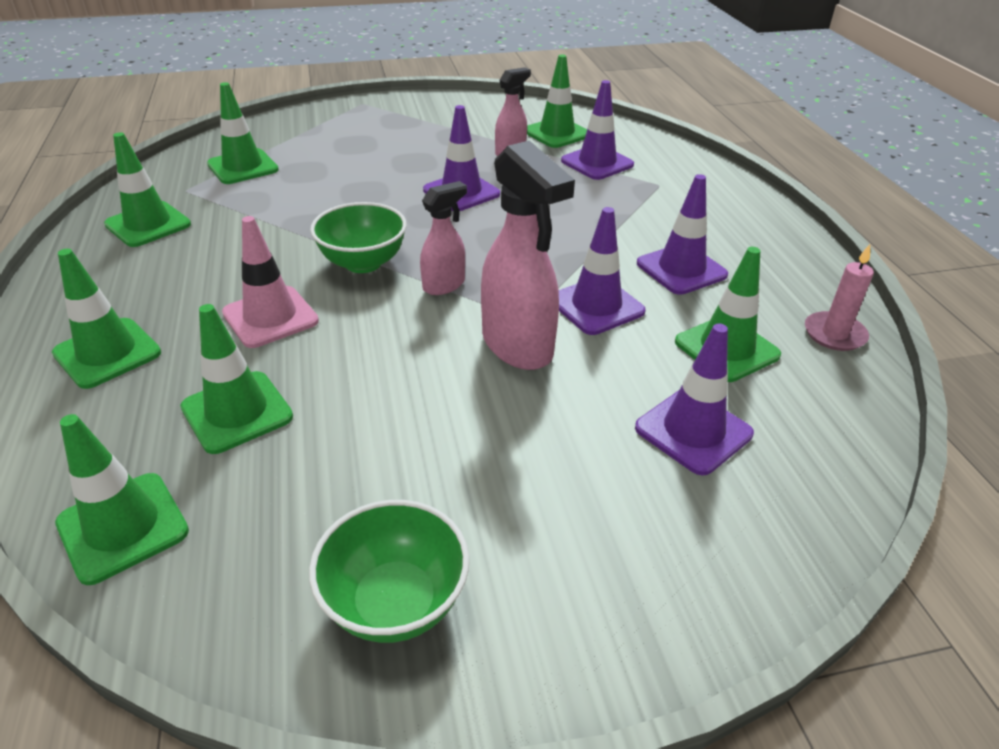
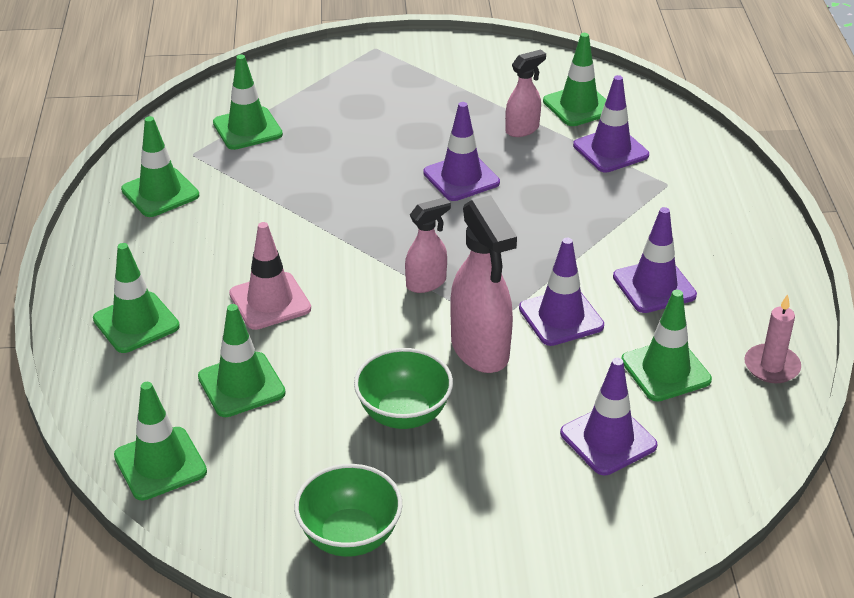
camera: 10 degrees right, 0 degrees up
green bowl [310,202,407,273] -> green bowl moved to [354,348,453,429]

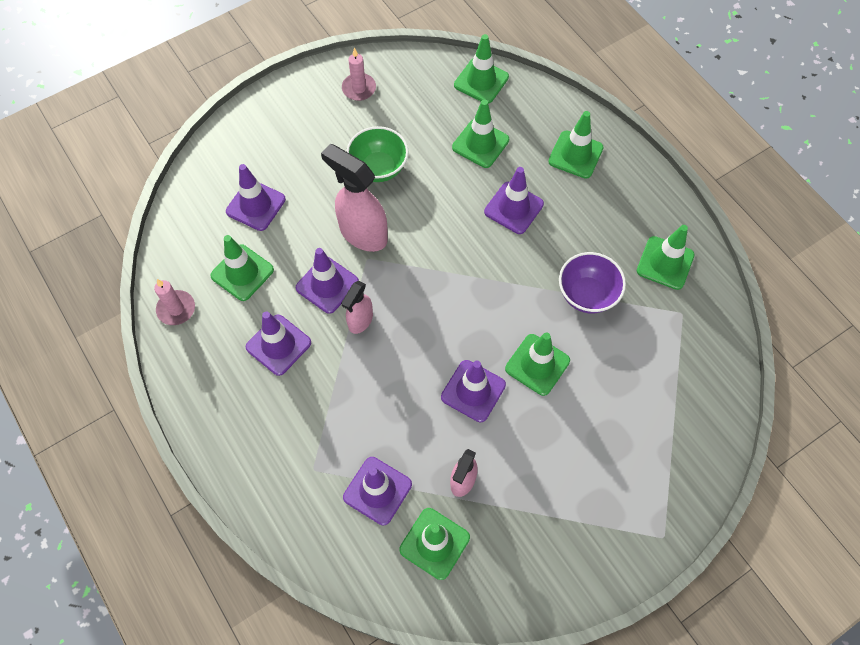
camera: 150 degrees right, 25 degrees up
green traffic cone [213,54,283,150] -> green traffic cone moved to [505,333,570,396]
pink traffic cone [229,222,311,330] -> purple traffic cone [484,167,544,234]
green bowl [294,464,402,557] -> pink candle [342,48,376,101]
pink spray bottle [405,197,451,293] -> pink spray bottle moved to [341,281,373,334]
none -> purple bowl [559,252,626,313]

